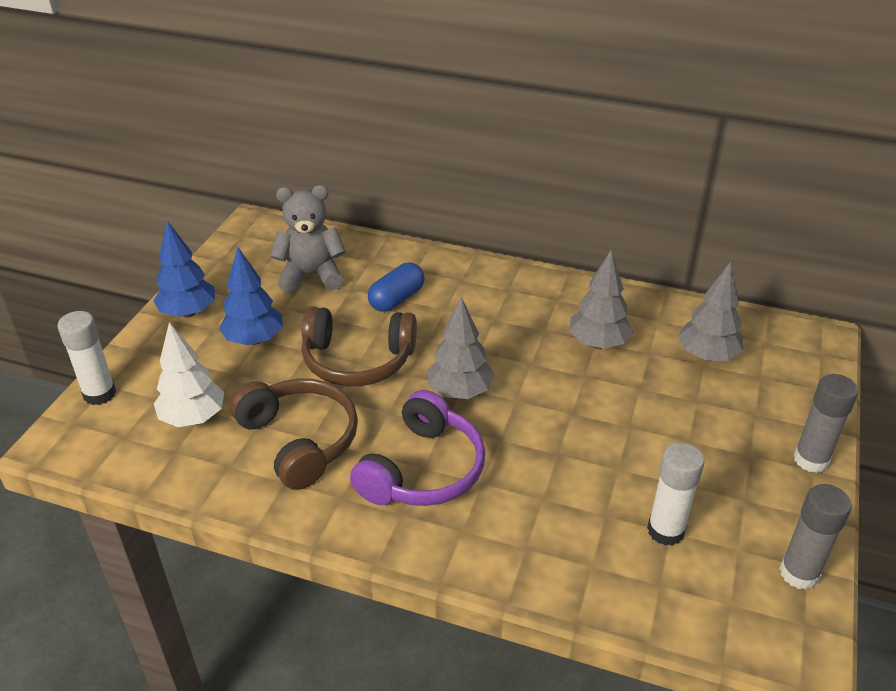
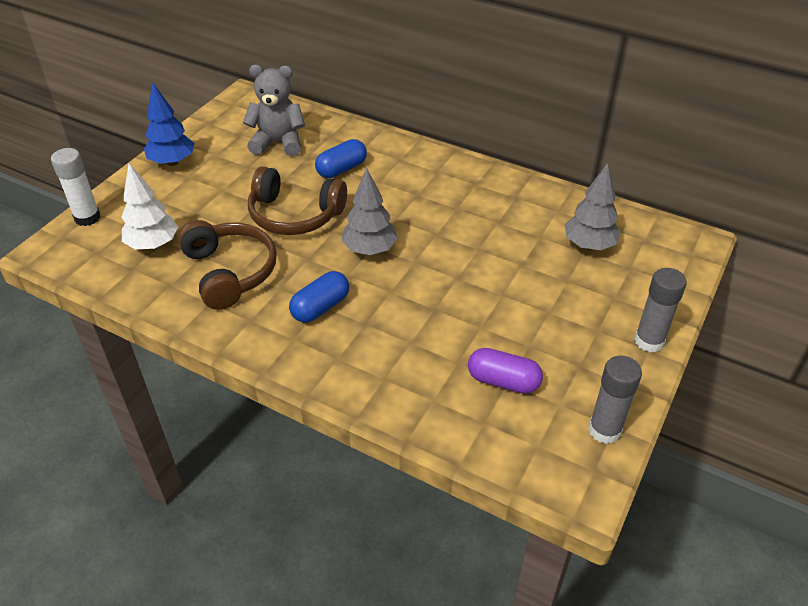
camera: 10 degrees right, 5 degrees up
blue tree [219,247,283,345] -> none
purple headphones [350,390,485,506] -> blue capsule [289,271,349,323]
grey tree [569,250,633,349] -> none
white glue stick [647,442,705,546] -> purple capsule [468,348,543,394]

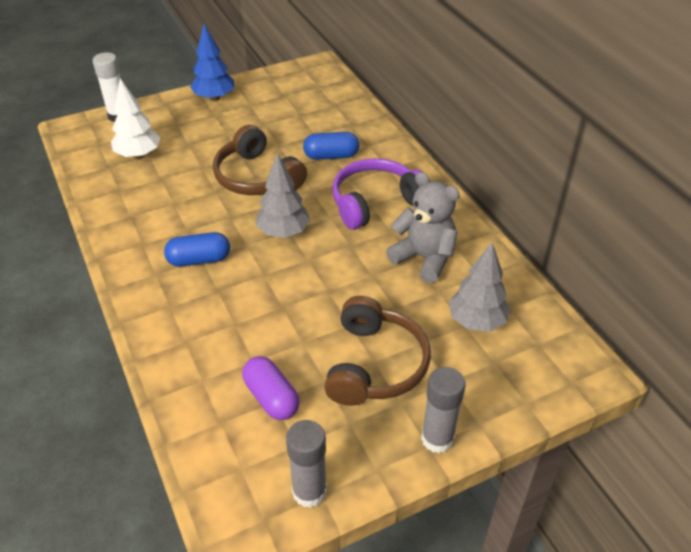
camera: 35 degrees right, 0 degrees up
brown headphones [178,220,277,310] -> brown headphones moved to [324,296,431,406]
grey teddy bear [243,65,305,156] -> grey teddy bear moved to [386,172,460,283]
none -> purple headphones [332,158,423,230]

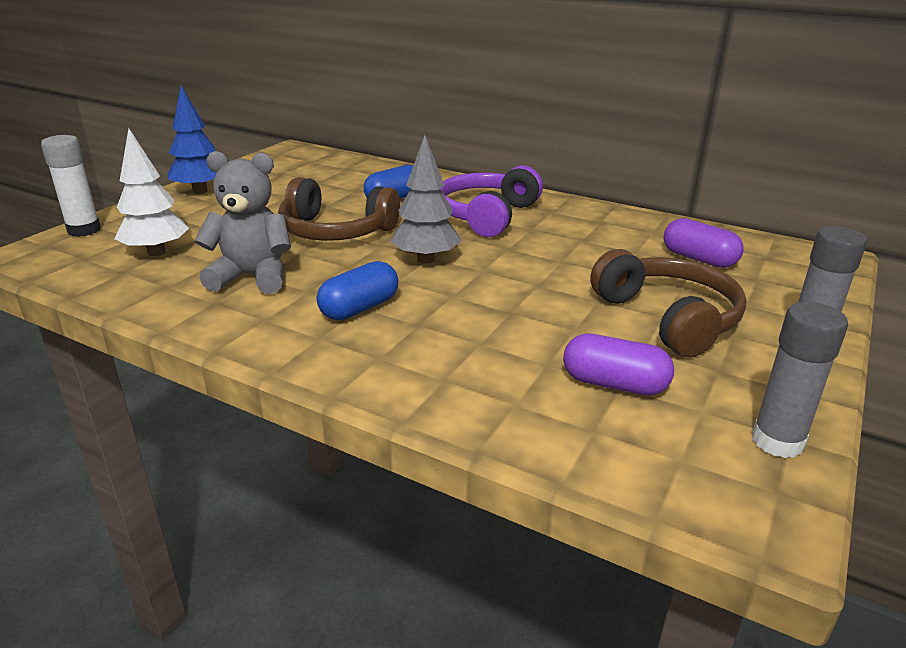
camera: 35 degrees left, 15 degrees down
grey teddy bear [386,172,460,283] -> grey teddy bear moved to [195,151,291,294]
grey tree [449,242,510,332] -> purple capsule [664,218,743,268]

